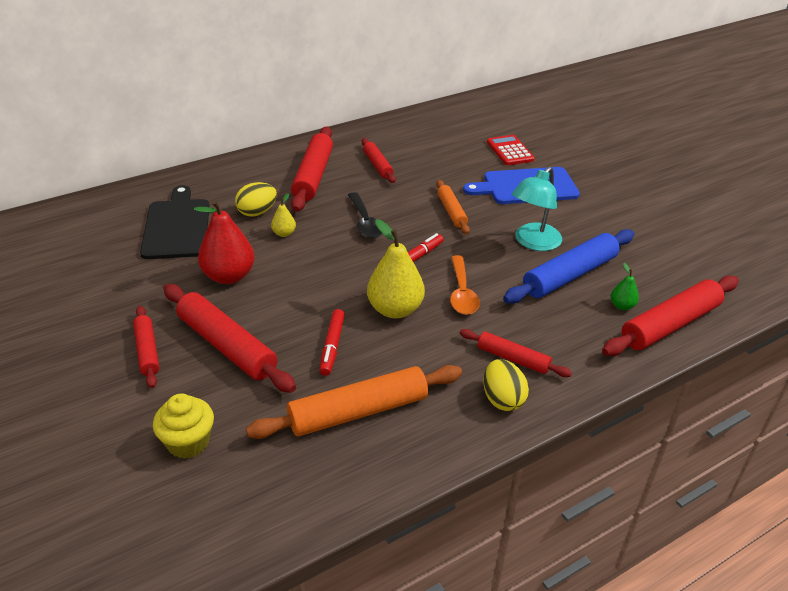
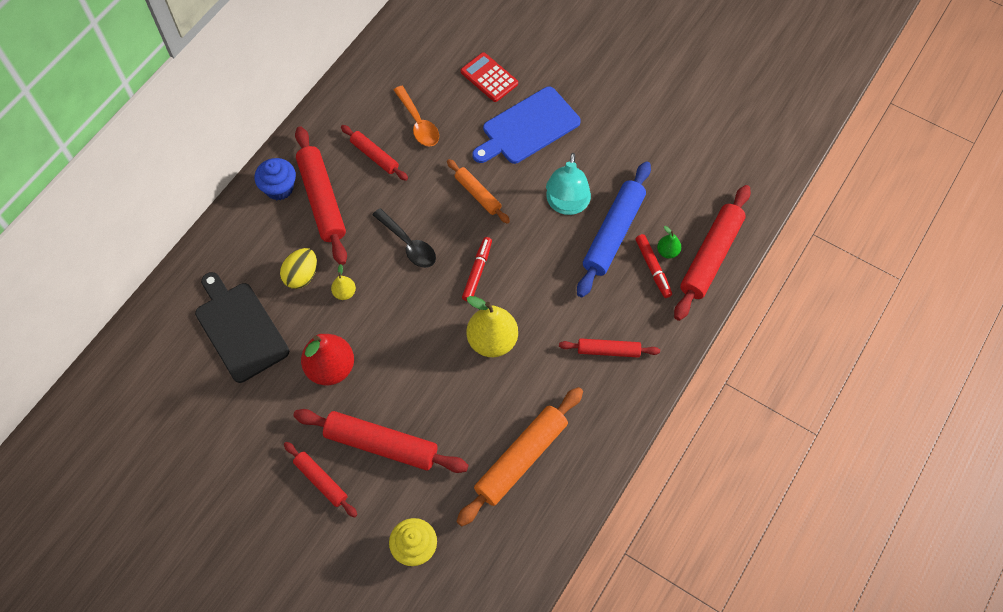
camera: 25 degrees left, 25 degrees up
red marker [319,309,345,376] -> red marker moved to [635,234,672,298]
orange spoon [450,255,480,315] -> orange spoon moved to [394,86,439,147]
yellow egg [483,359,529,411] -> none
none -> blue cupcake [254,158,296,200]

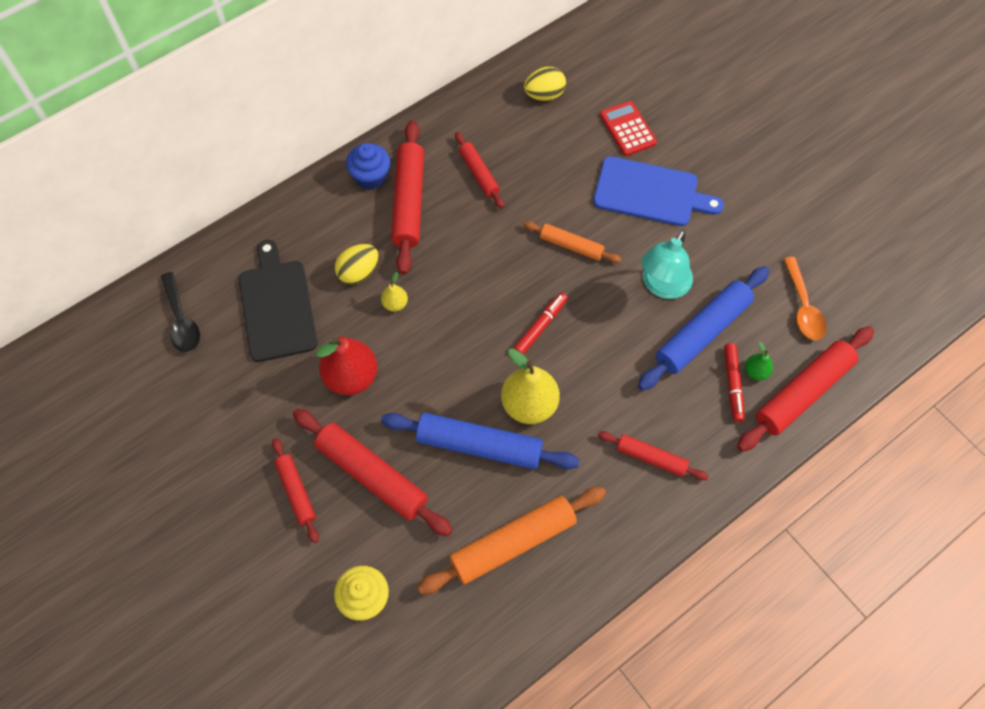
camera: 20 degrees right, 0 degrees up
black spoon [372,208,436,268] -> black spoon moved to [161,272,200,352]
orange spoon [394,86,439,147] -> orange spoon moved to [783,257,827,340]
orange rolling pin [447,159,510,224] -> orange rolling pin turned 45 degrees counterclockwise [524,221,621,263]
blue cutting board [472,87,581,164] -> blue cutting board turned 150 degrees counterclockwise [593,156,724,226]
none -> blue rolling pin [381,413,579,469]
none -> yellow egg [524,67,566,101]

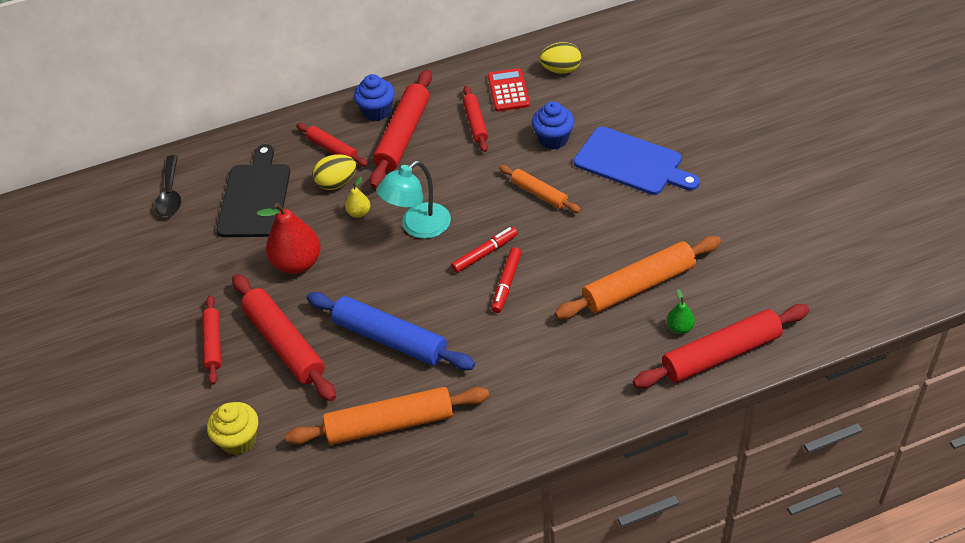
camera: 20 degrees right, 15 degrees down
yellow pear [501,348,560,424] -> none
red rolling pin [598,431,709,480] -> red rolling pin moved to [297,123,368,166]
red calculator [600,101,657,156] -> red calculator moved to [488,68,530,111]
blue rolling pin [638,266,770,391] -> orange rolling pin [555,236,721,319]
turquoise lamp [641,230,693,299] -> turquoise lamp moved to [376,161,451,239]
red marker [724,343,745,422] -> red marker moved to [491,247,522,313]
orange spoon [783,257,827,340] -> none
none -> blue cupcake [532,101,574,149]

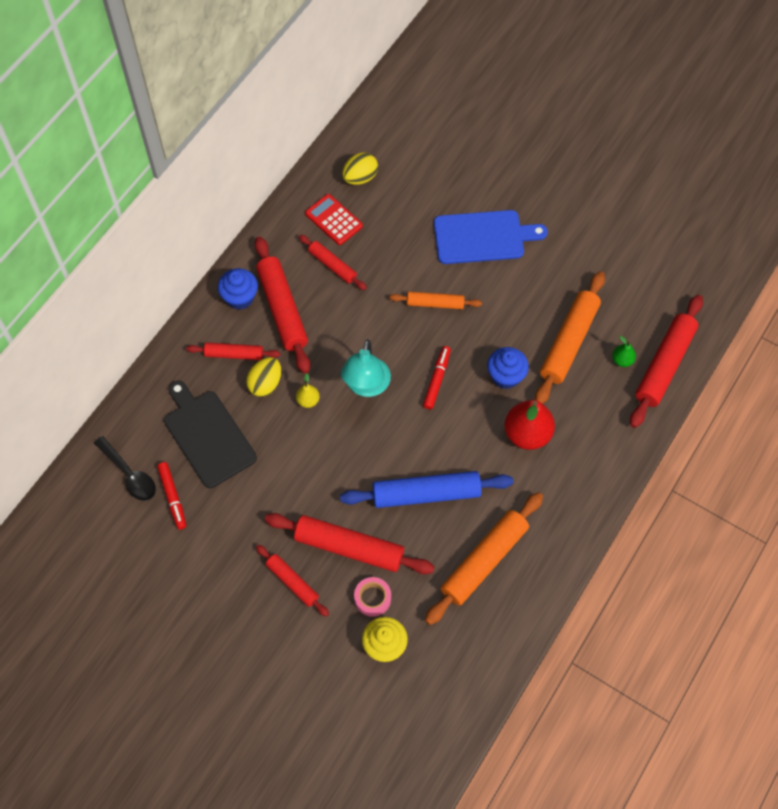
camera: 40 degrees left, 15 degrees up
red pear [257,202,321,274] -> red pear moved to [505,400,555,450]
red marker [491,247,522,313] -> red marker moved to [157,462,186,530]
blue cupcake [532,101,574,149] -> blue cupcake moved to [487,347,529,389]
none -> pink tape [354,577,391,617]

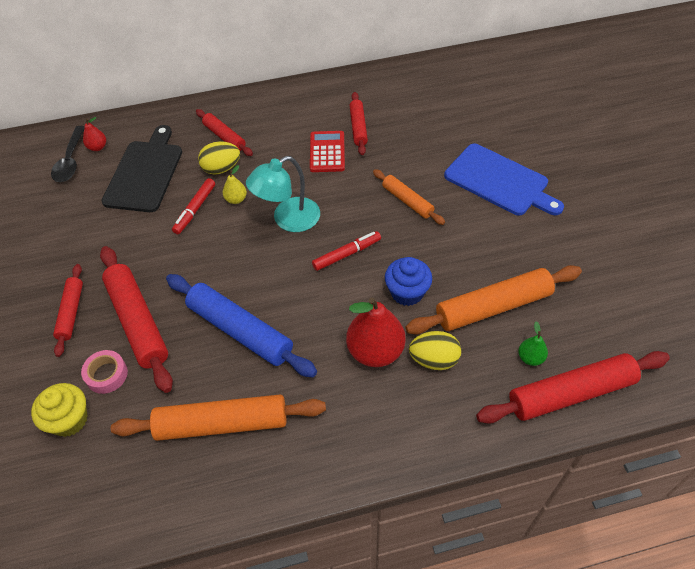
camera: 45 degrees right, 10 degrees down
red marker [157,462,186,530] -> red marker moved to [172,178,215,234]
blue cupcake [218,268,258,310] -> none
red rolling pin [255,236,310,374] -> none
red calculator [305,194,363,245] -> red calculator moved to [310,131,345,172]
yellow egg [342,153,378,185] -> yellow egg moved to [409,331,461,370]
none -> red pear [83,117,106,151]

